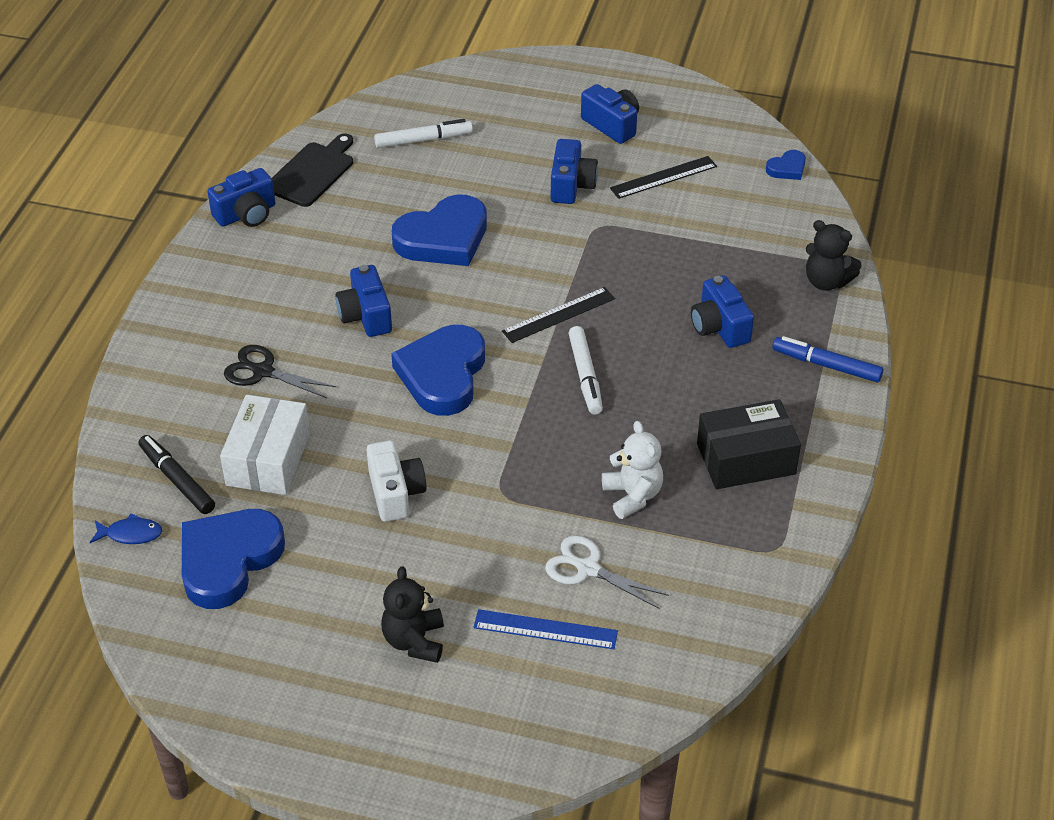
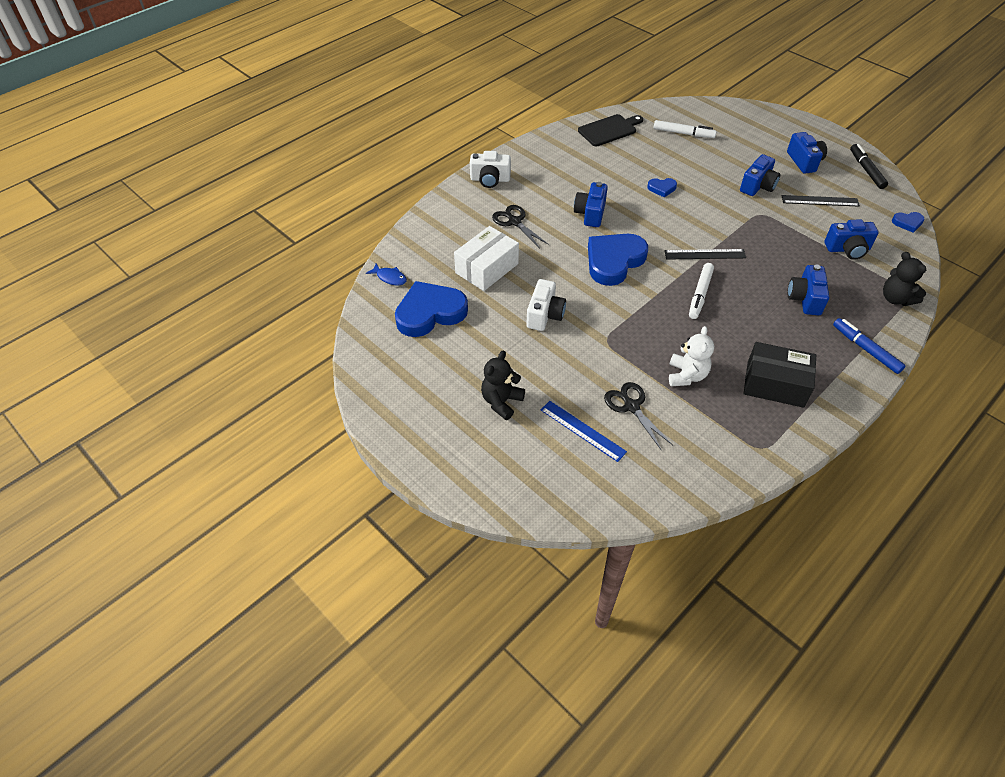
camera: 30 degrees right, 5 degrees up
black marker [139,435,215,514] -> black marker moved to [850,144,888,189]
blue camera [207,168,276,227] -> blue camera moved to [824,219,879,260]
blue heart [392,194,487,266] -> blue heart [647,178,677,198], size x0.45
white scissors [545,535,669,609] -> black scissors [604,382,673,451]
none -> white camera [470,151,511,188]

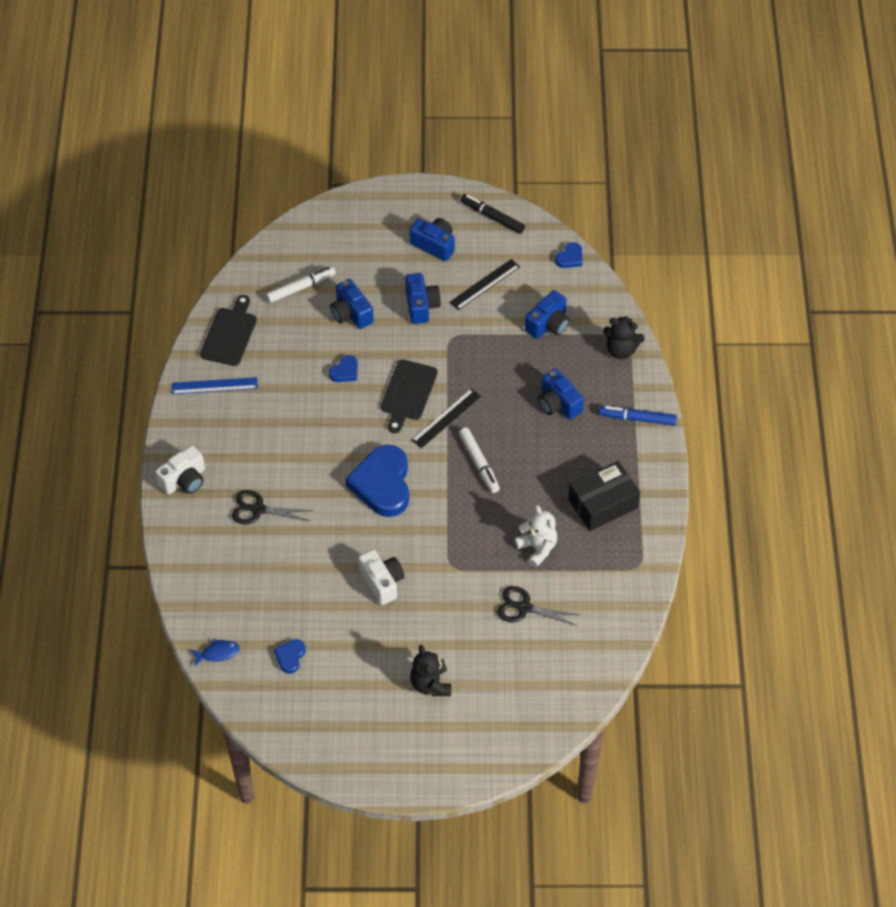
camera: 45 degrees left, 5 degrees up
blue heart [395,281,468,337] -> blue heart [274,639,306,674], size x0.45
white box [454,226,519,291] -> none
blue ruler [541,401,627,462] -> blue ruler moved to [172,377,258,394]
blue camera [574,182,608,227] -> blue camera moved to [330,279,374,329]
none -> black cutting board [381,360,438,433]

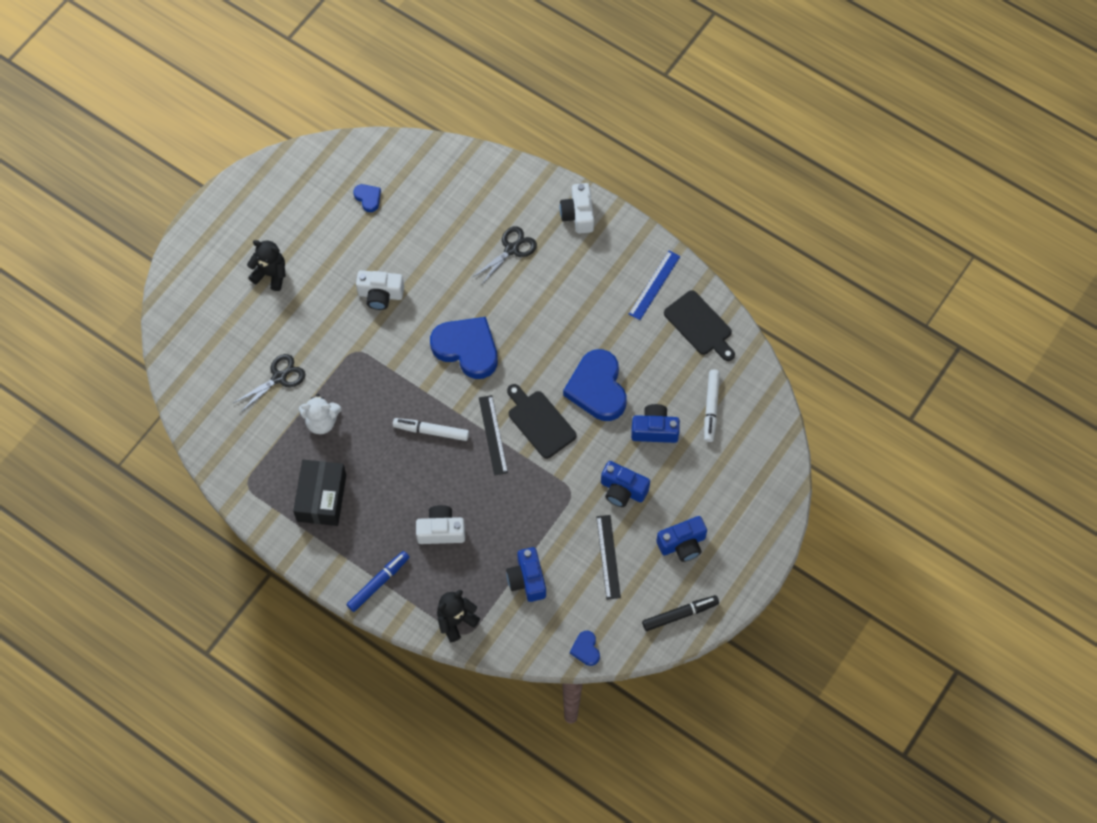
camera: 125 degrees right, 10 degrees up
blue fish [191,639,240,667] -> none
blue heart [329,355,358,382] -> blue heart [563,349,627,421], size x2.22
blue camera [538,368,584,420] -> white camera [416,505,465,544]

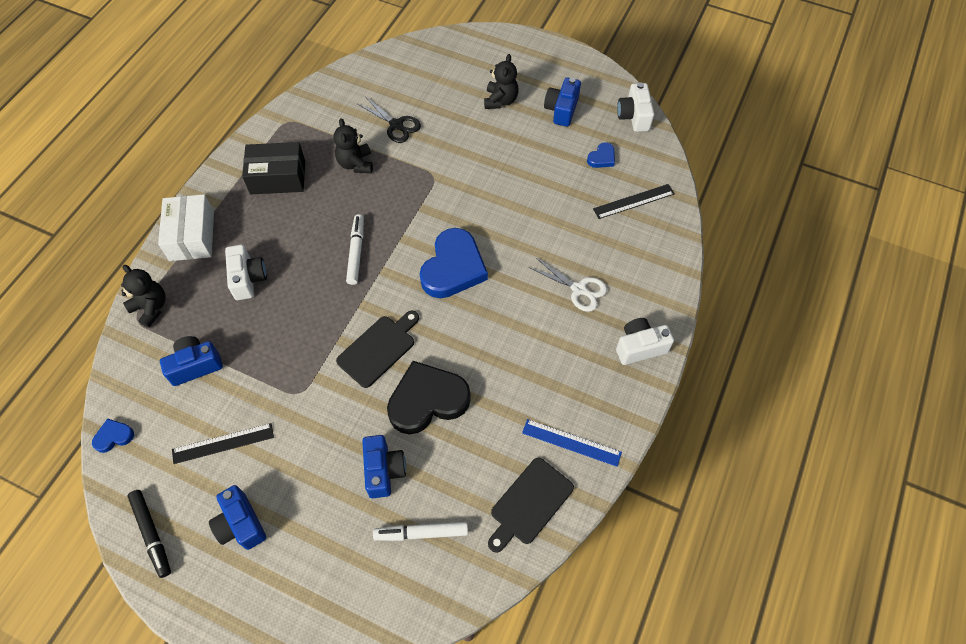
camera: 80 degrees right, 5 degrees down
white teddy bear [299,394,341,434] -> black teddy bear [333,118,373,173]
blue marker [346,551,409,612] -> white box [158,194,214,261]
white camera [356,270,404,310] -> white camera moved to [617,82,654,132]
black scissors [472,226,537,285] -> white scissors [529,258,607,312]
black ruler [479,395,508,476] -> black ruler moved to [593,184,675,219]
blue heart [563,349,627,421] -> black heart [387,361,471,434]
blue camera [601,461,650,507] -> blue camera moved to [544,77,581,127]

